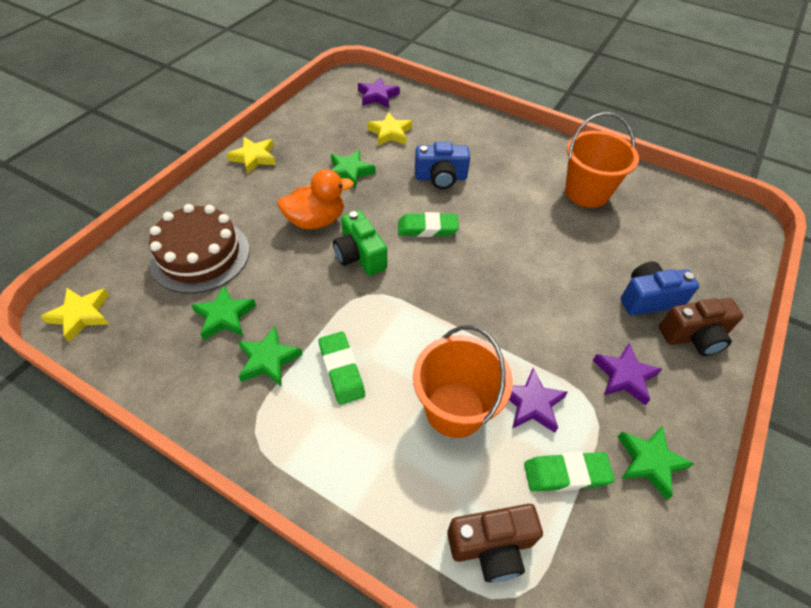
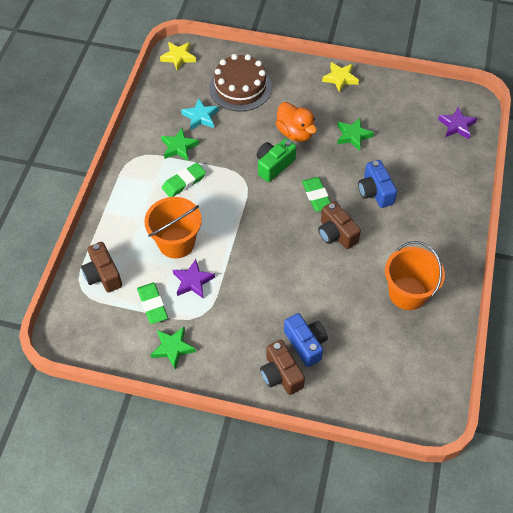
camera: 75 degrees right, 5 degrees up
green star [191,286,256,340] -> turquoise star [181,98,219,130]
yellow star [367,112,412,146] -> none
purple star [593,343,662,405] -> none
none -> brown camera [318,201,361,249]

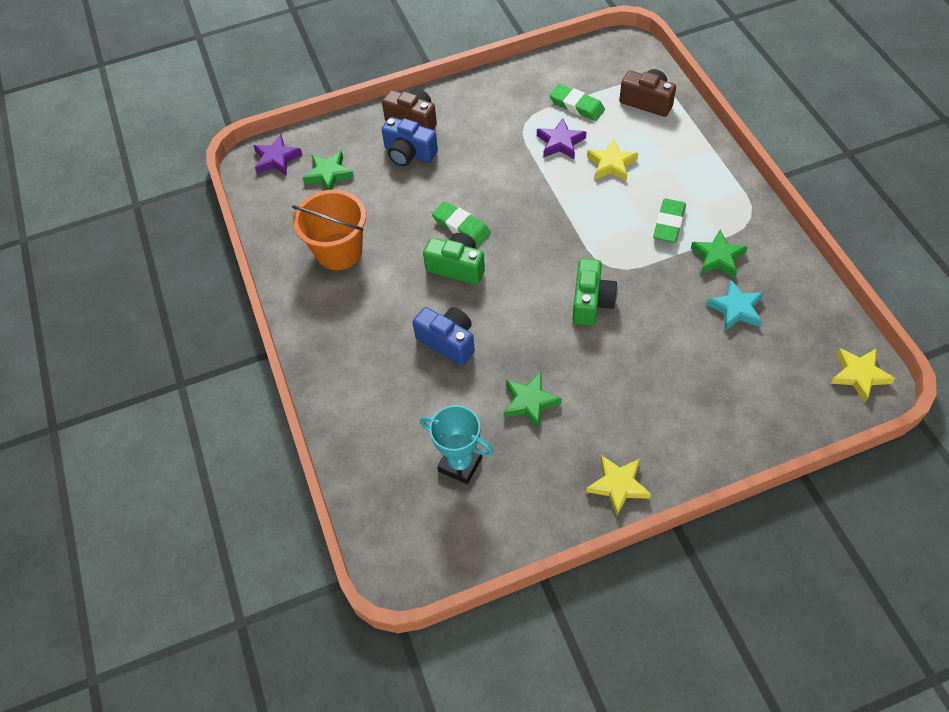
camera: 150 degrees right, 0 degrees up
orange bucket [144,197,202,259] -> yellow star [587,139,638,181]
green star [151,327,196,369] -> green star moved to [302,151,354,190]
brown cake [209,54,272,112] -> none
orange duck [276,102,317,142] -> none
green eraser [302,177,331,212] -> green eraser moved to [432,201,491,246]
brown camera [318,201,361,249] -> green camera [423,233,485,285]
purple star [438,107,477,139] -> purple star moved to [253,134,302,176]
none -> turquoise trophy [420,405,493,484]

